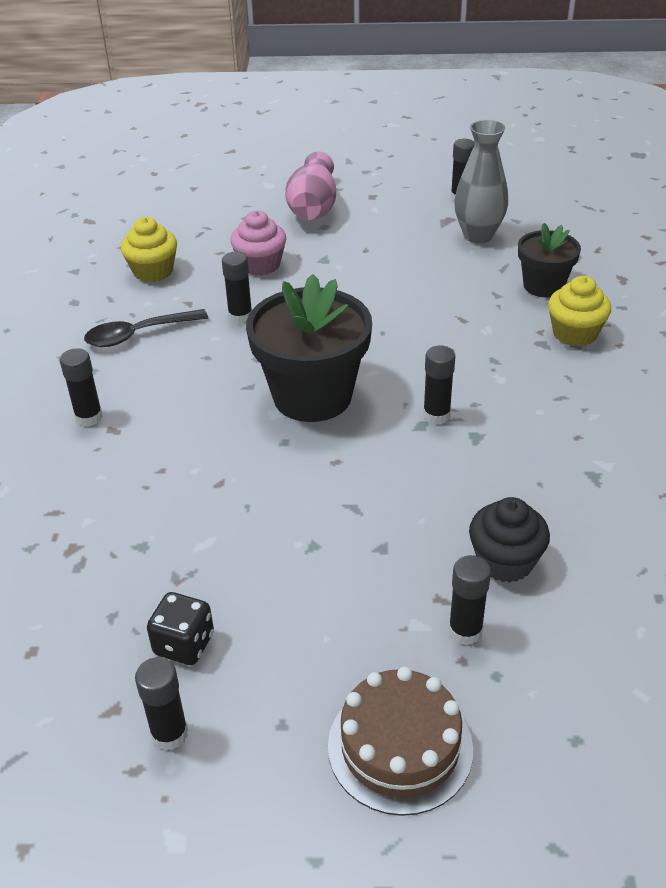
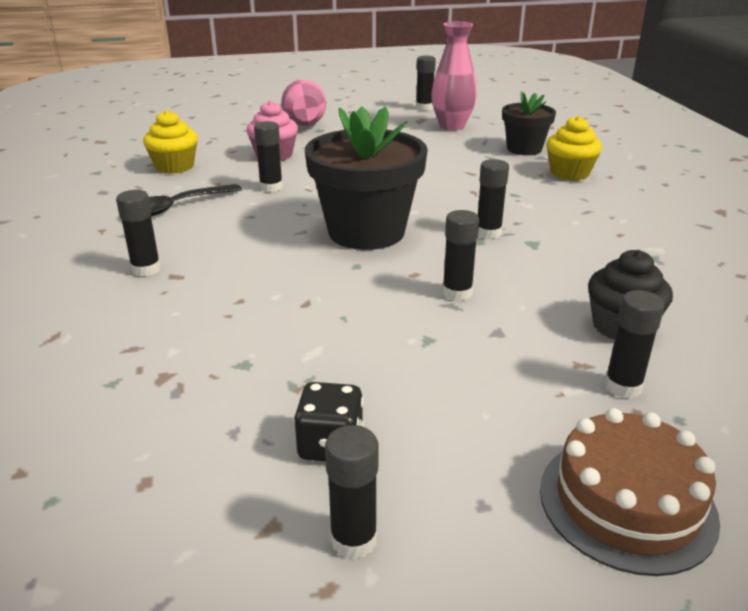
camera: 15 degrees left, 10 degrees down
grey vase [454,120,508,243] -> pink vase [431,21,477,130]
none -> black glue stick [442,210,479,301]

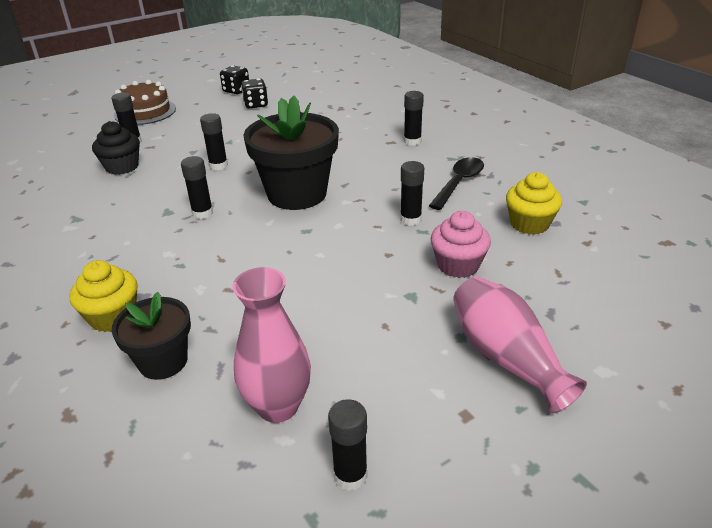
camera: 160 degrees right, 5 degrees up
black glue stick [325,425,378,559] -> black dice [220,65,249,94]

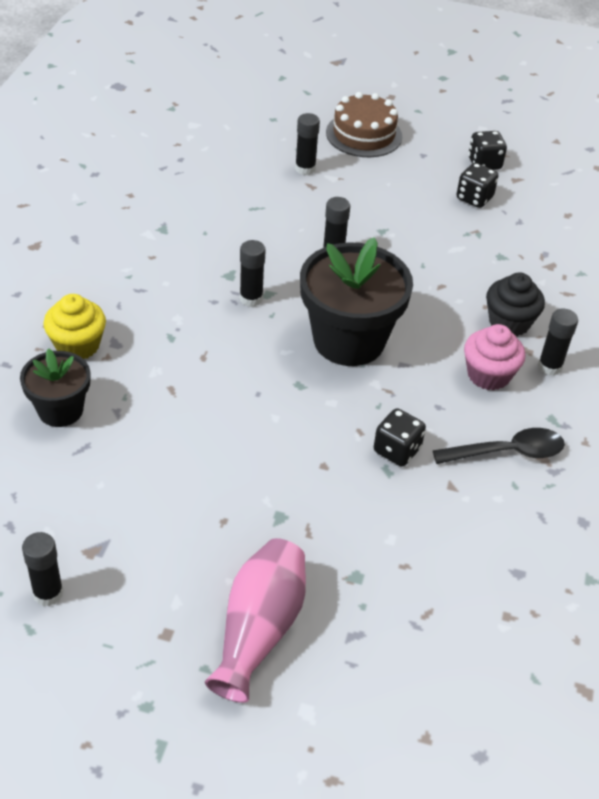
camera: 45 degrees right, 10 degrees up
black cupcake [92,121,140,175] -> black cupcake moved to [486,272,545,336]
pink vase [232,267,311,423] -> none
black glue stick [400,161,424,226] -> black dice [374,408,426,466]
pink cupcake [431,211,491,278] -> pink cupcake moved to [464,324,525,391]
yellow cupcake [506,172,562,235] -> none

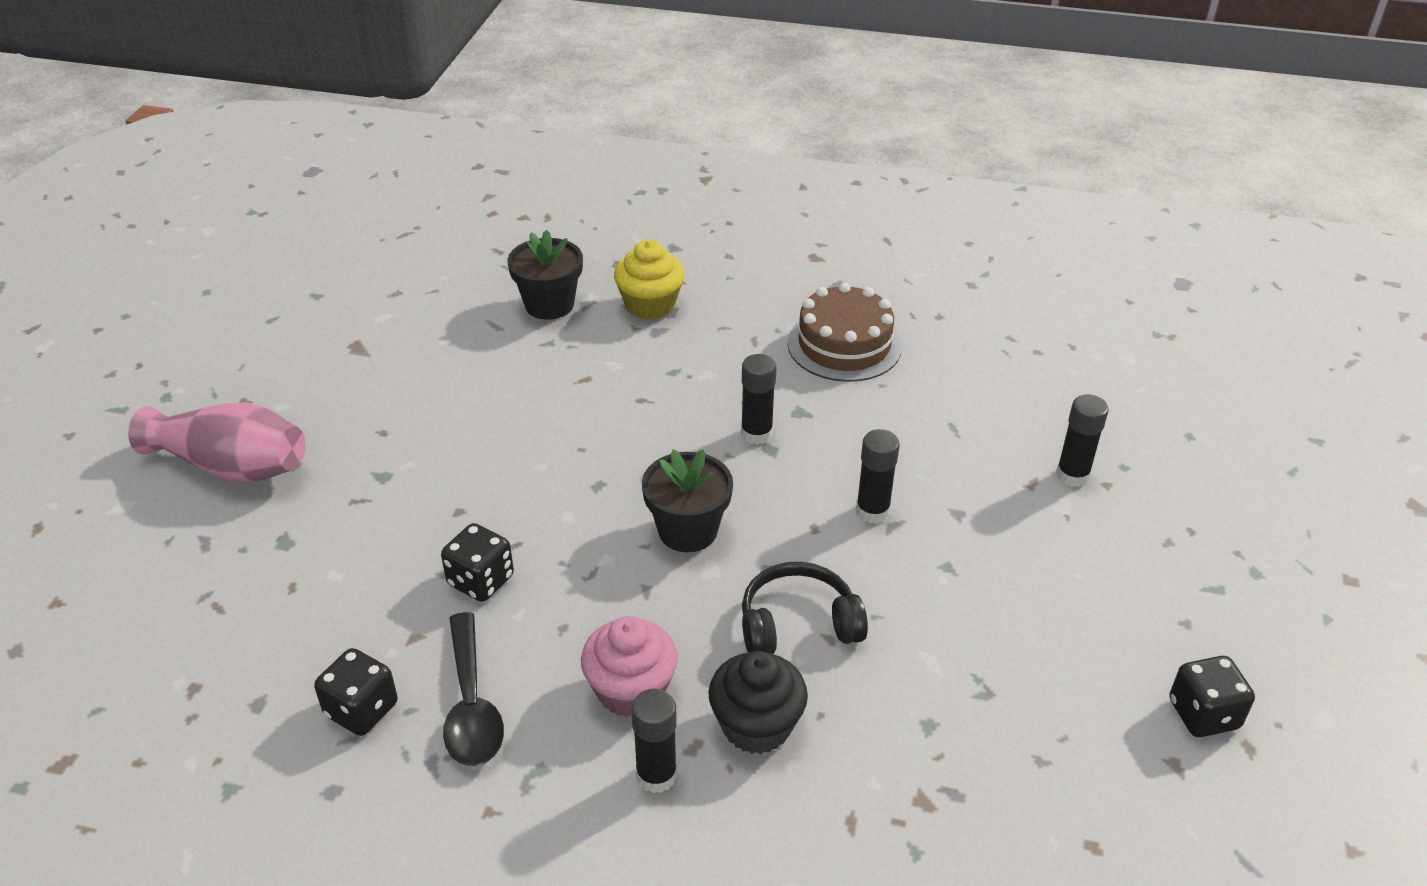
camera: 90 degrees right, 5 degrees down
black glue stick [22,532,64,606] -> none
black flower pot [300,237,413,366] -> black flower pot [642,449,733,552], size x0.58
brown cake [326,92,402,157] -> brown cake moved to [787,282,902,382]
black dice [456,163,498,208] -> black dice moved to [314,648,398,736]
none -> black headphones [742,562,868,654]

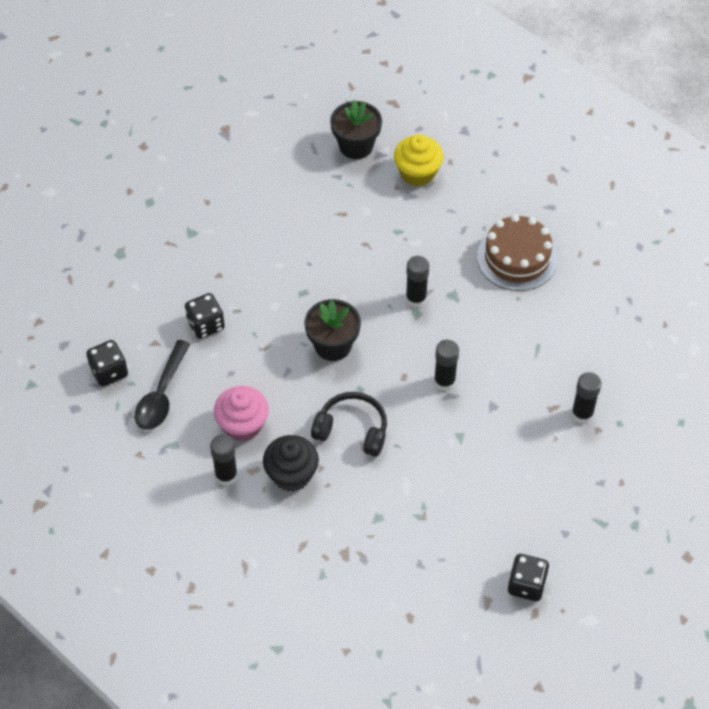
camera: 30 degrees right, 15 degrees up
pink vase [128,403,306,482] -> none

